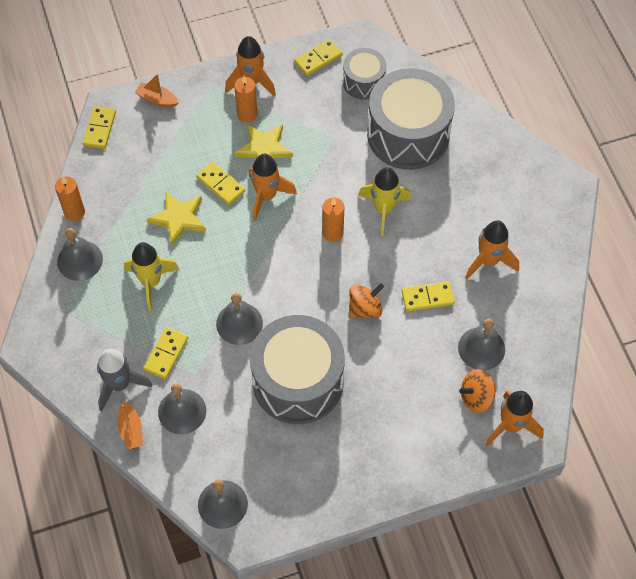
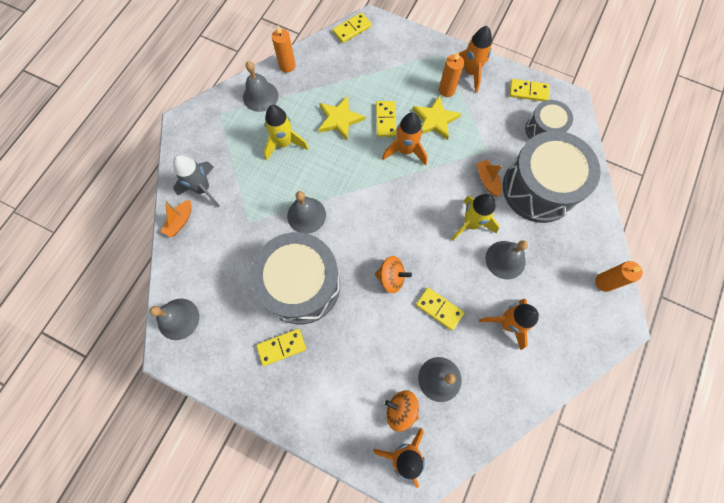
camera: 45 degrees right, 10 degrees up
orange boat [135,74,179,107] -> orange boat moved to [476,160,502,197]
yellow domino [144,327,188,379] -> yellow domino moved to [256,329,306,366]
grey bell [158,383,206,434] -> grey bell moved to [485,240,528,279]
orange candle [322,197,344,242] -> orange candle moved to [595,261,643,292]

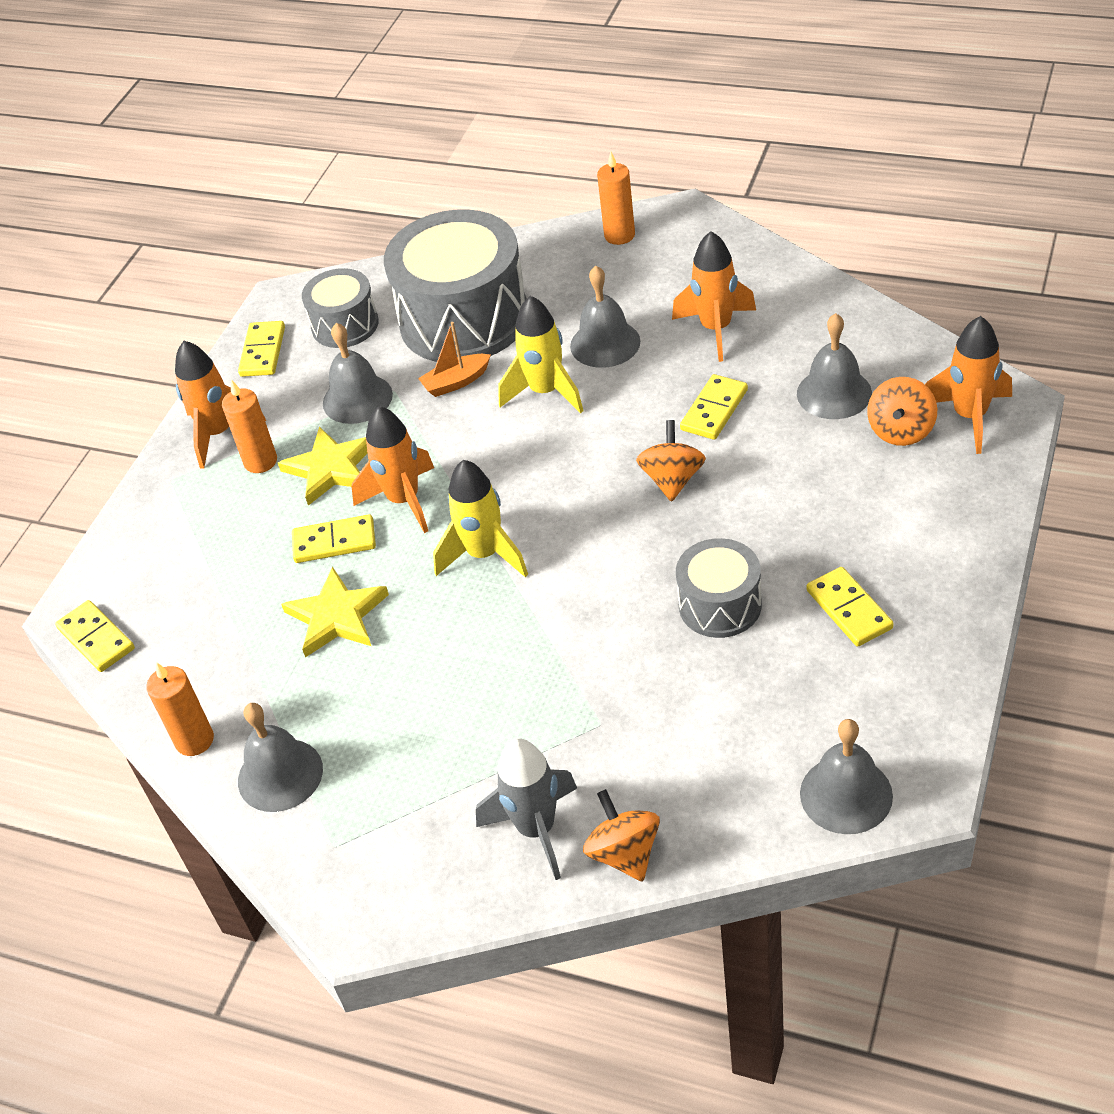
camera: 90 degrees left, 25 degrees down
orange boat [161,200,191,237] -> orange spinning top [583,789,660,881]
grey drum [250,232,340,324] -> grey drum [676,538,762,638], size x0.53
yellow rocket [264,105,309,161] -> yellow rocket moved to [433,460,528,577]
grey bell [287,191,326,234] -> grey bell moved to [323,323,393,424]

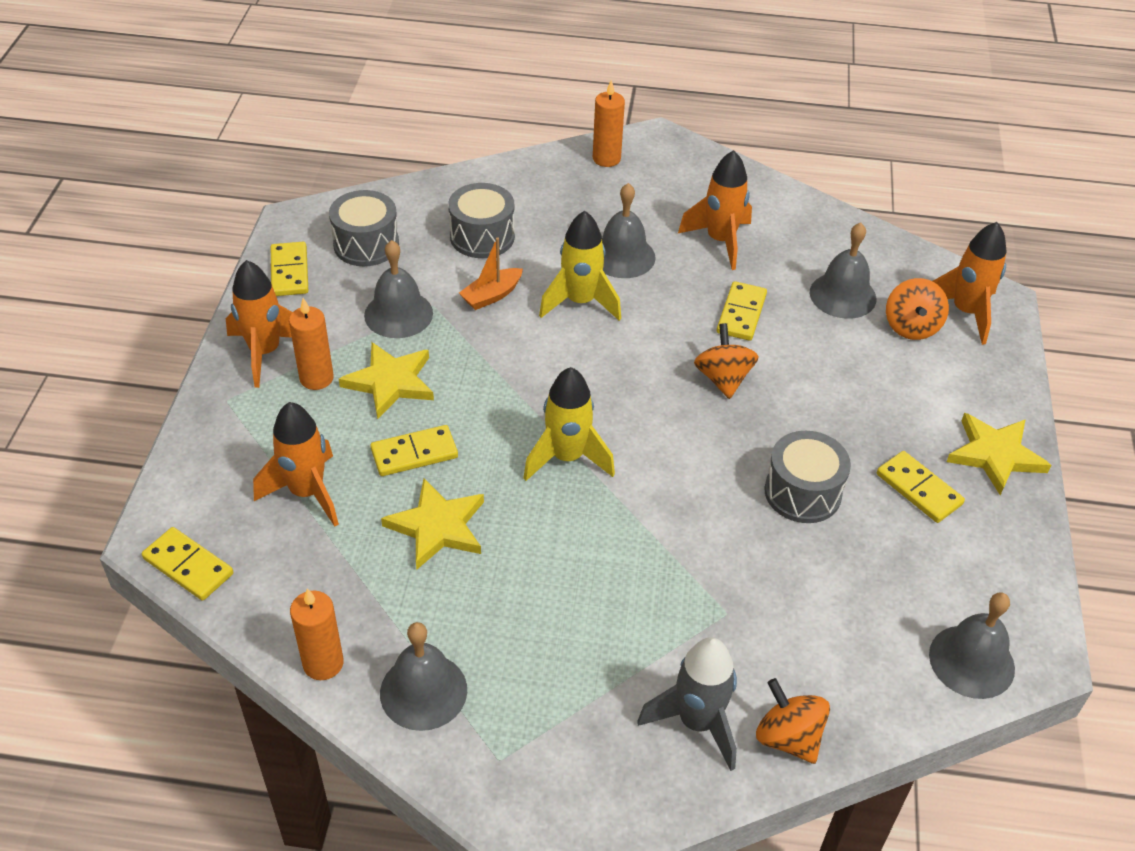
camera: 20 degrees left, 0 degrees up
orange rocket [351,406,434,533] -> orange rocket moved to [253,402,339,527]
grey drum [384,209,527,362] -> grey drum [448,183,515,258], size x0.53
none -> yellow star [947,413,1051,495]

